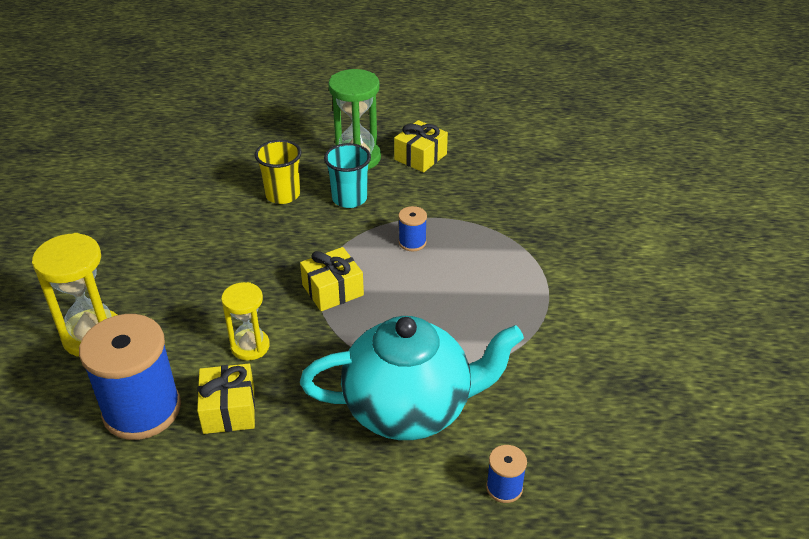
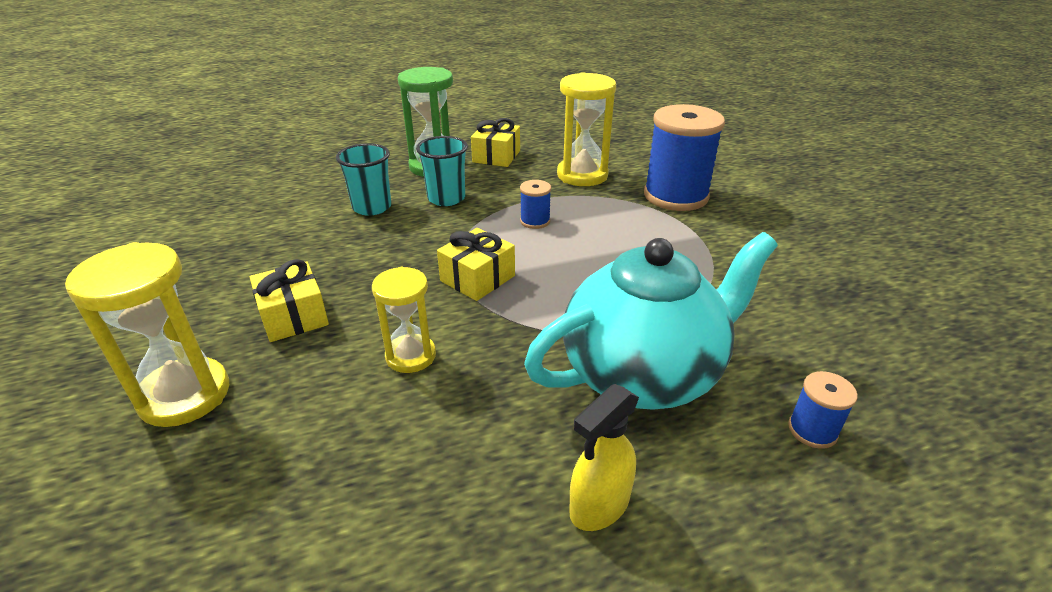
camera: 20 degrees left, 5 degrees down
blue spool [79,314,181,440] -> blue spool moved to [644,104,725,211]
yellow gift [197,364,255,434] -> yellow gift moved to [250,259,329,342]
yellow cup [255,140,302,204] -> turquoise cup [336,143,391,216]
none -> yellow hourglass [557,73,616,186]
none -> yellow spray bottle [569,384,639,531]

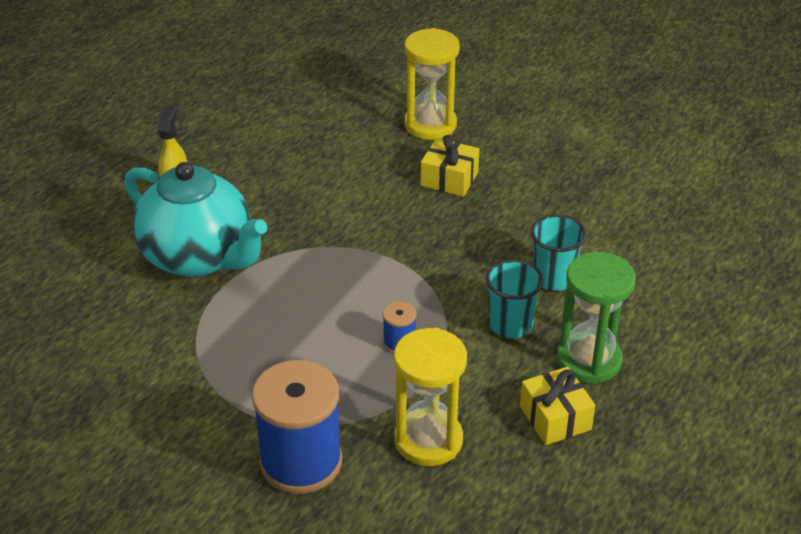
camera: 140 degrees right, 5 degrees up
yellow hourglass [372,267,436,373] -> none
yellow gift [437,228,515,301] -> none
turquoise teapot [524,232,778,410] -> turquoise teapot turned 75 degrees counterclockwise [125,162,267,277]
blue spool [788,371,858,449] -> none

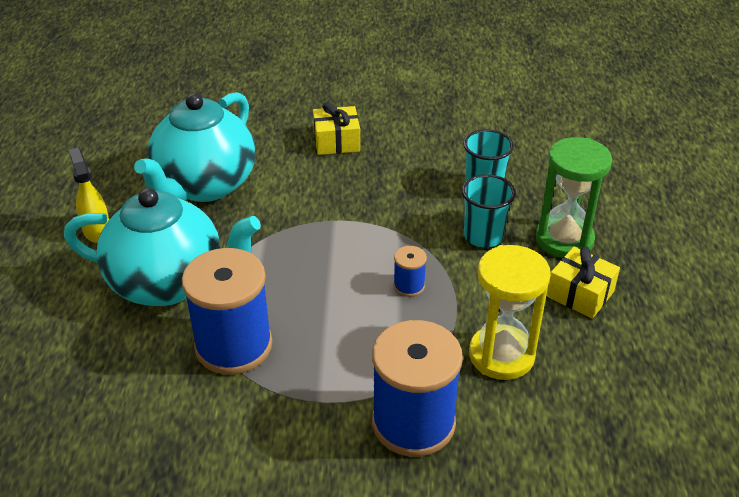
camera: 30 degrees left, 0 degrees up
yellow hourglass [404,28,460,140] -> none
none -> turquoise teapot [134,92,256,202]
none -> blue spool [182,248,272,375]

